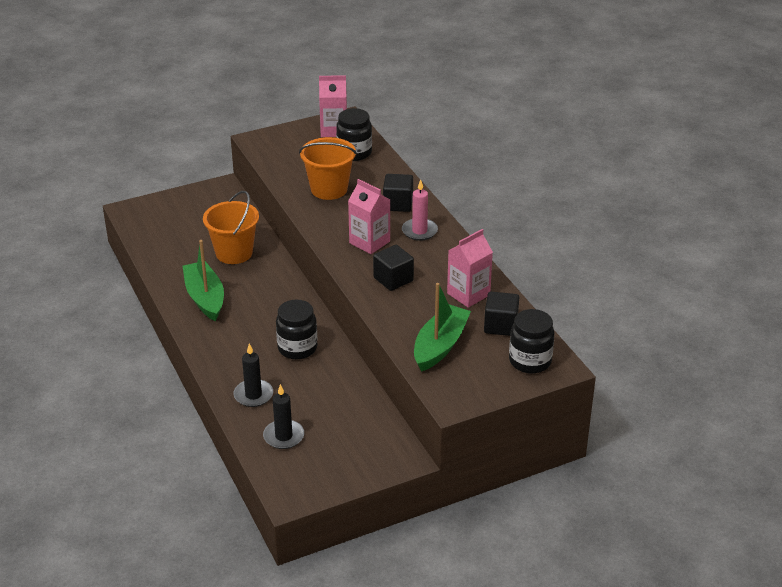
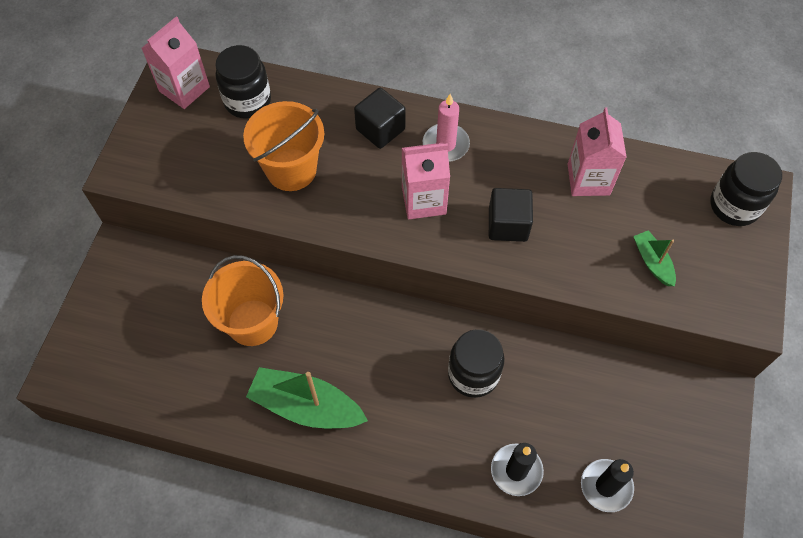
camera: 50 degrees left, 25 degrees up
green boat [414,283,471,372] -> green boat [633,230,676,286], size x0.53
black cube [484,292,519,336] -> none

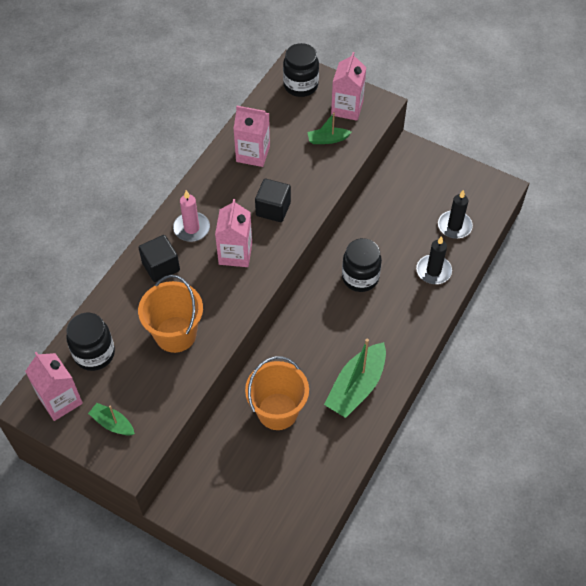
camera: 75 degrees left, 5 degrees down
none -> green boat [88,403,135,435]
none -> pink carton [331,52,366,121]

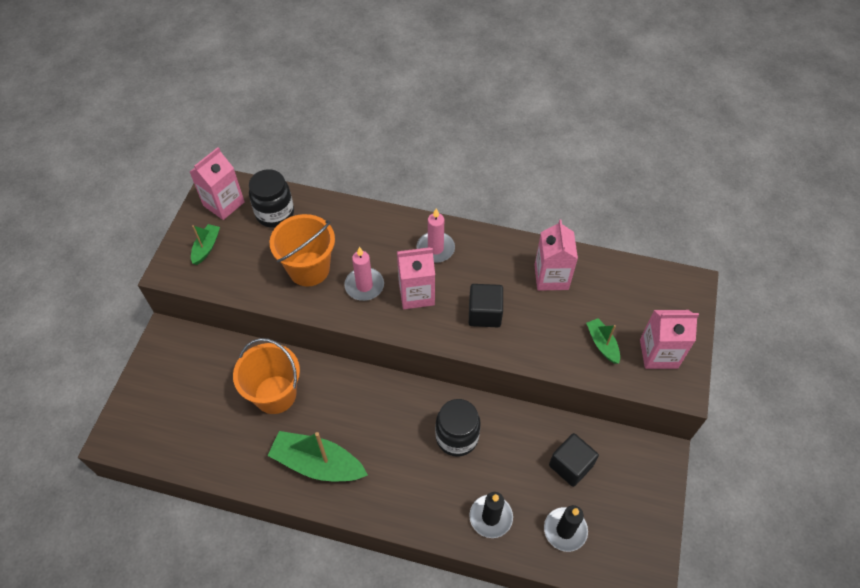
camera: 75 degrees right, 0 degrees up
black cube [139,235,180,282] -> black cube moved to [549,433,599,487]
black jar [283,43,319,97] -> none
none -> pink candle [344,247,384,301]

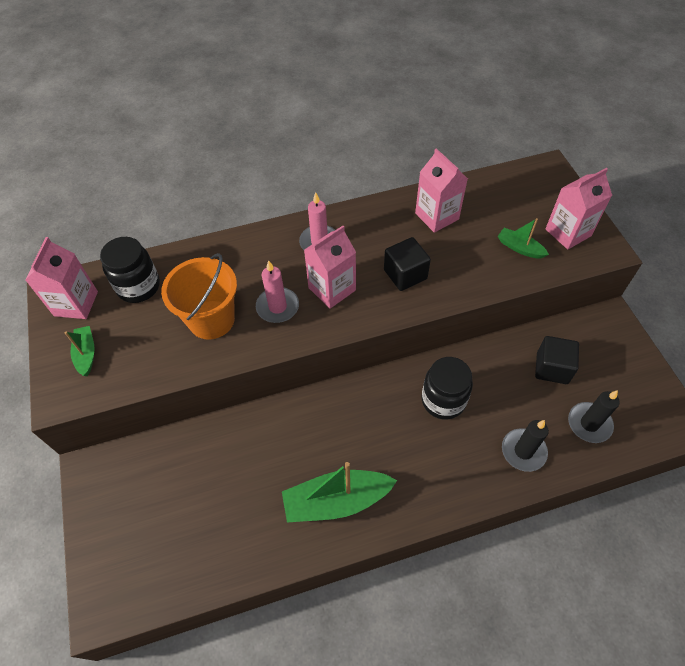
camera: 30 degrees left, 0 degrees up
orange bucket [233,338,300,414] -> none

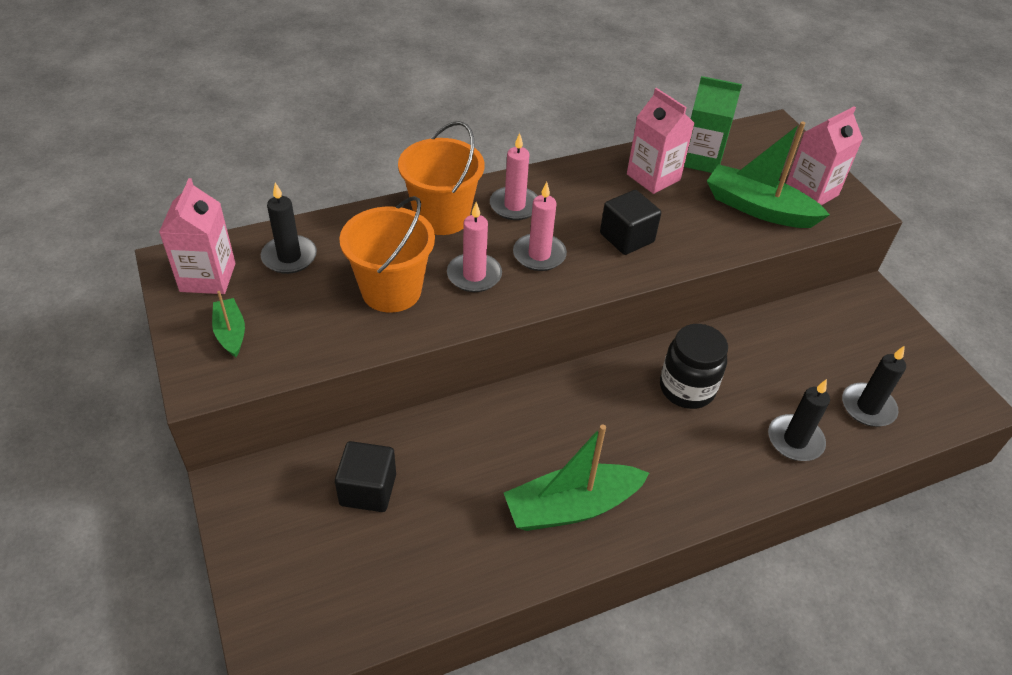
camera: 10 degrees left, 10 degrees down
black jar [100,237,160,303] -> black candle [261,182,317,274]
pink carton [304,226,356,309] -> pink candle [513,182,567,271]
green boat [498,218,549,259] -> green boat [707,121,830,228], size x1.90
black cube [535,336,579,384] -> black cube moved to [335,441,396,512]
none -> orange bucket [398,121,484,235]
none -> green carton [684,76,742,173]

